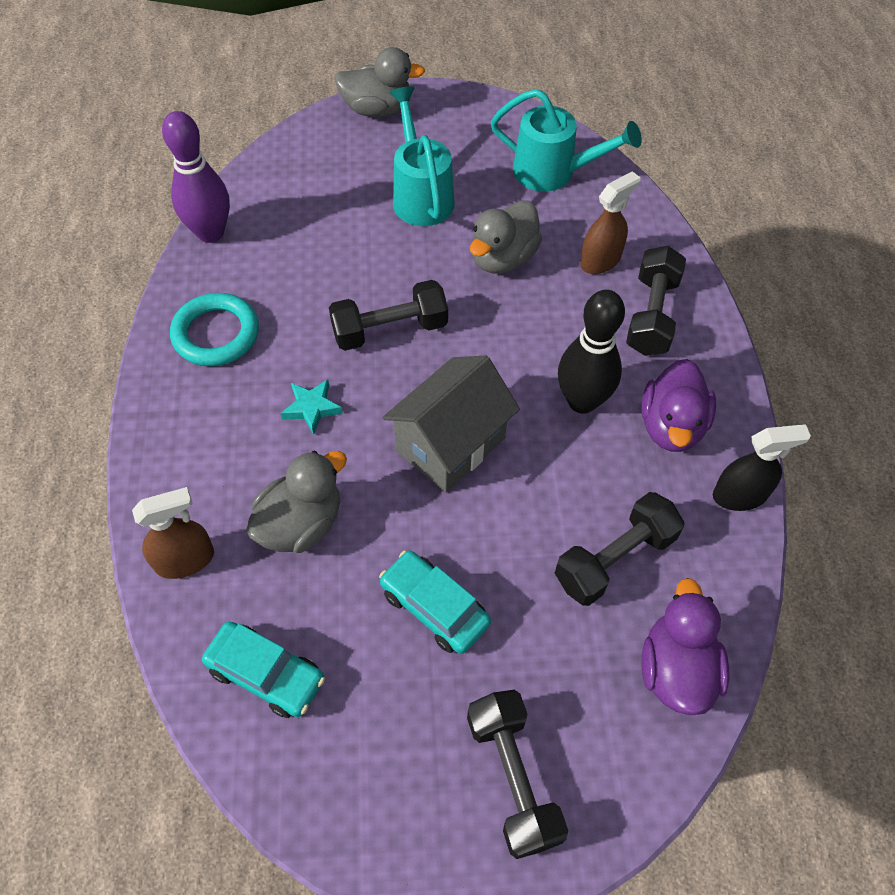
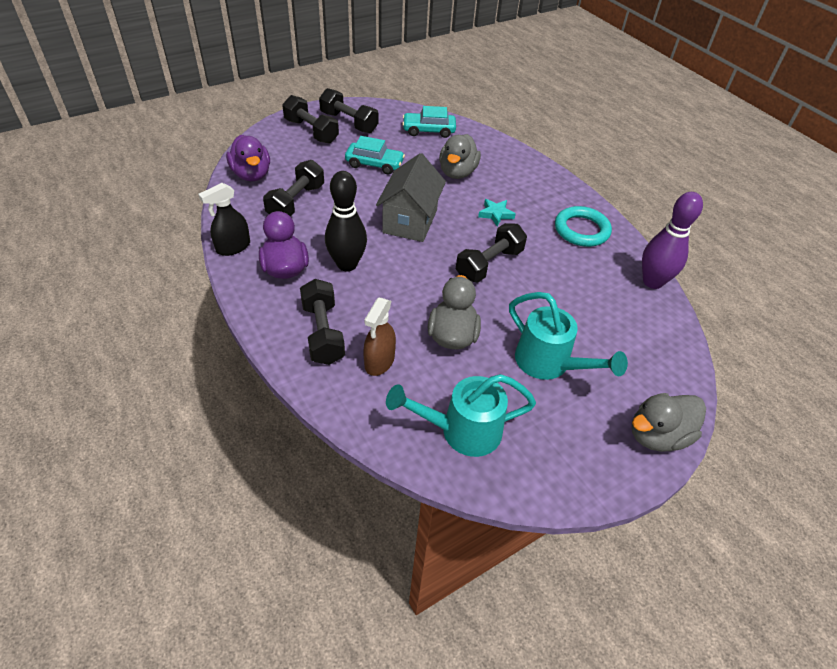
camera: 150 degrees right, 10 degrees down
brown spray bottle [132,487,214,579] -> none
none -> black dumbbell [319,88,378,133]

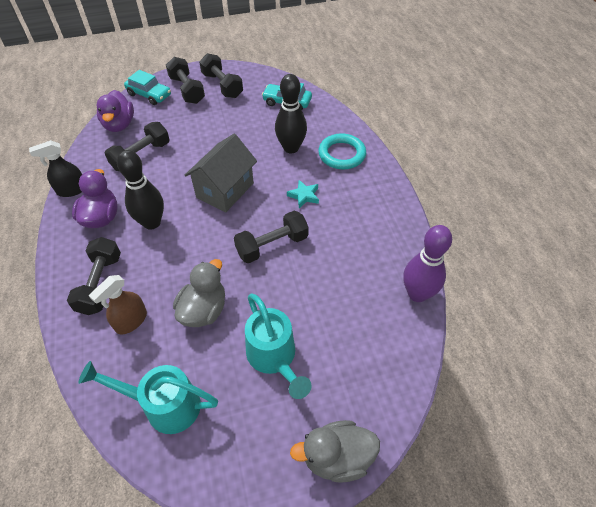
camera: 20 degrees right, 5 degrees up
turquoise car [345,136,405,174] -> turquoise car moved to [124,70,171,105]
grey duck [439,134,481,179] -> black bowling pin [275,74,307,153]
turquoise ring [555,206,612,247] -> turquoise ring moved to [318,133,366,169]

